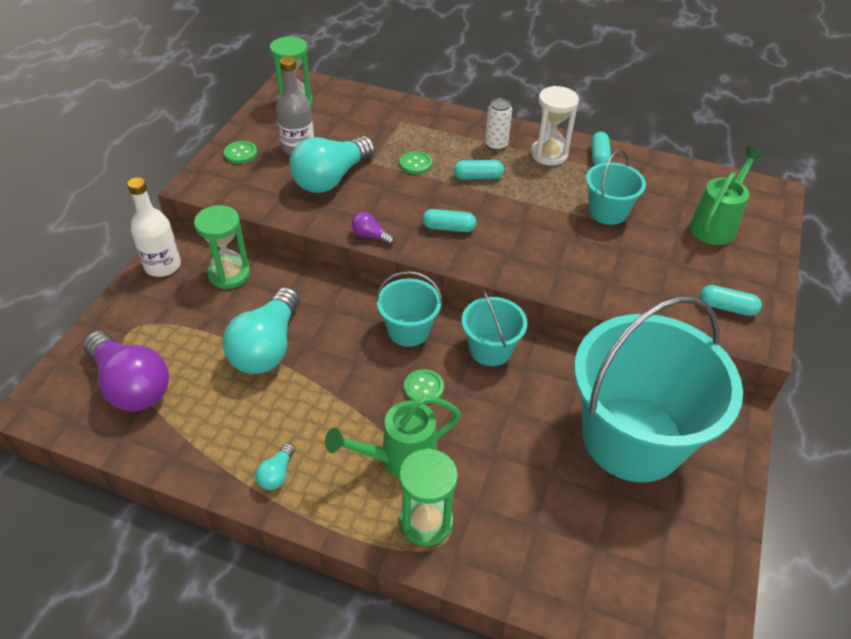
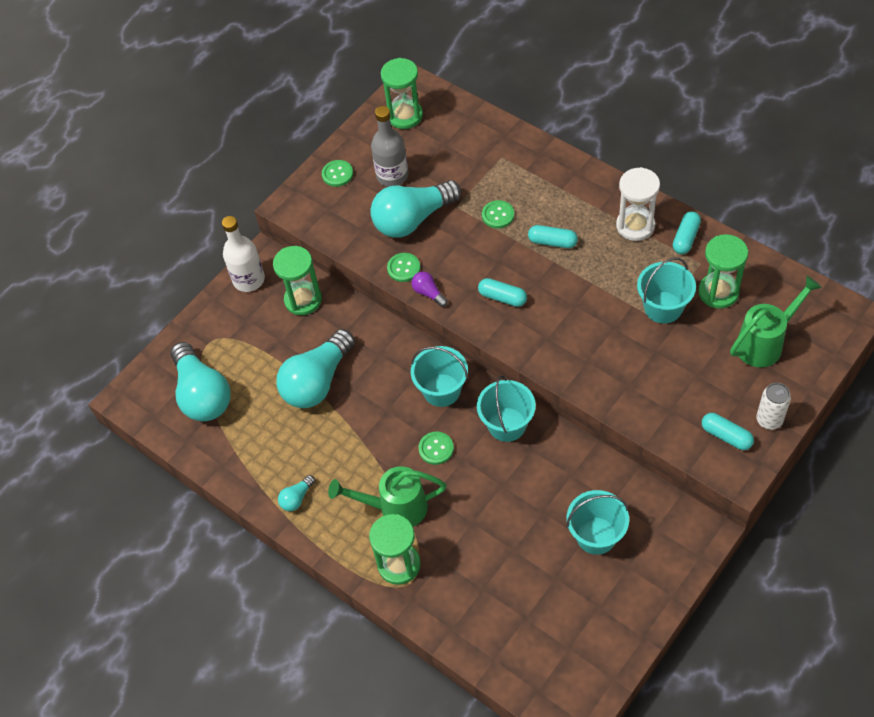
camera: 25 degrees right, 10 degrees up
purple light bulb [83,331,169,411] -> turquoise light bulb [170,342,231,421]
white can [485,98,512,151] -> white can moved to [756,383,791,430]
turquoise bucket [574,296,743,482] -> turquoise bucket [567,490,629,555], size x0.46
none -> green button [387,253,420,282]
none -> green hourglass [698,234,748,309]

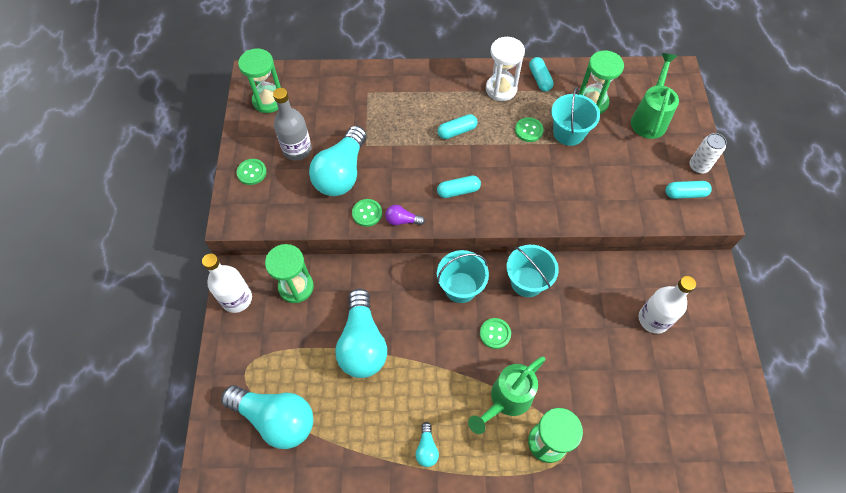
camera: 45 degrees left, 5 degrees up
green button [482,200,514,229] -> green button moved to [515,117,544,142]
turquoise bucket [567,490,629,555] -> white bottle [639,276,696,334]

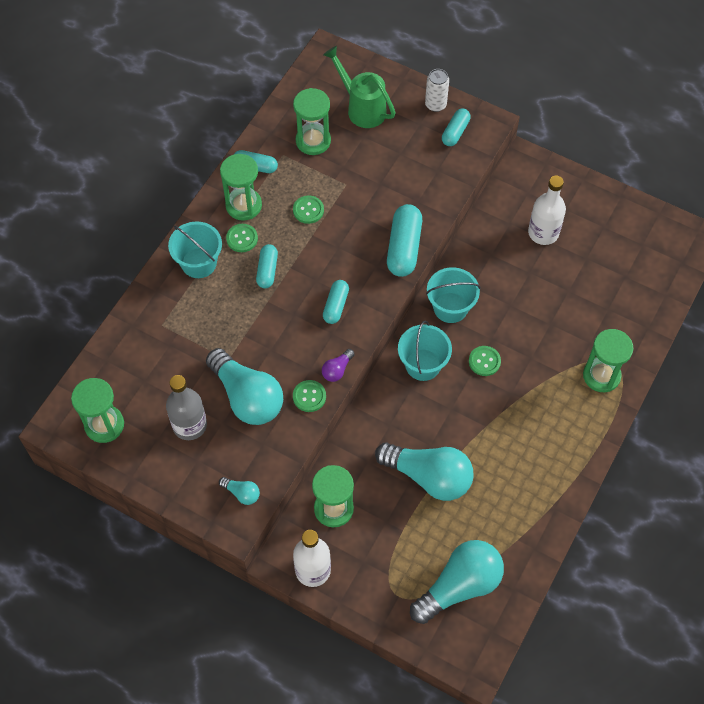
camera: 60 degrees left, 0 degrees up
green button [236,159,267,185] -> green button moved to [226,224,258,252]
turquoise light bulb [415,422,439,467] -> turquoise light bulb moved to [219,477,260,505]
green watering can [468,356,546,434] -> none
white hourglass [486,37,525,101] -> green hourglass [220,154,262,221]
turquoise bucket [551,87,600,146] -> turquoise bucket moved to [168,221,222,278]
none -> turquoise capsule [387,204,422,277]

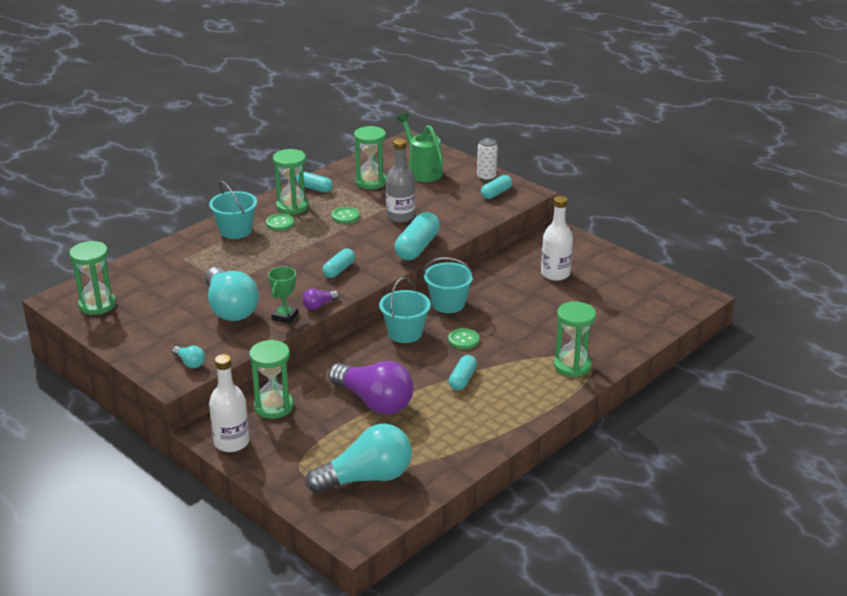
camera: 15 degrees right, 30 degrees down
grey bottle [166,375,207,440] -> grey bottle moved to [386,138,415,222]
turquoise capsule [256,244,278,288] -> turquoise capsule moved to [449,355,477,390]
green button [293,380,326,412] -> green trophy [268,266,298,324]
turquoise light bulb [375,442,473,501] -> purple light bulb [328,361,414,414]

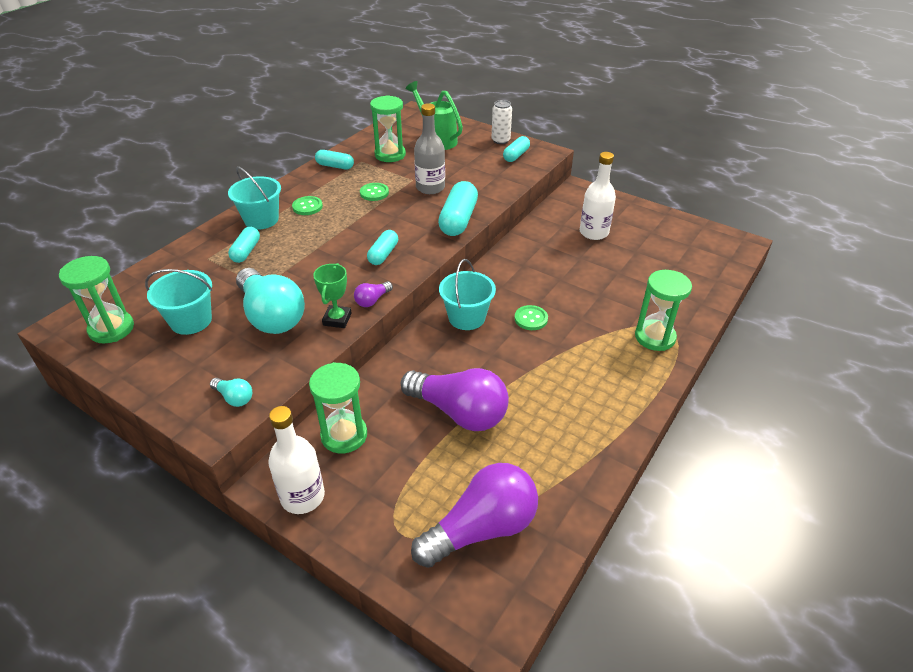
camera: 10 degrees left, 10 degrees up
green hourglass [273,149,309,214] -> none
turquoise light bulb [306,424,412,494] -> purple light bulb [411,463,538,568]
turquoise bucket [423,257,474,313] -> turquoise bucket moved to [145,269,213,335]
turquoise capsule [449,355,477,390] -> turquoise capsule moved to [228,227,260,263]

